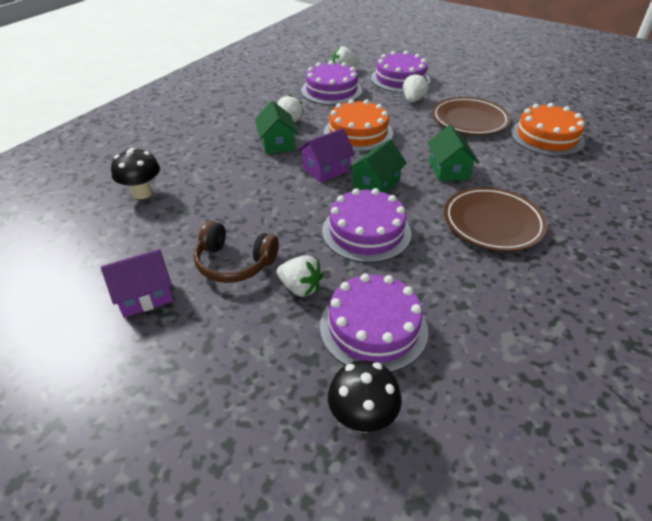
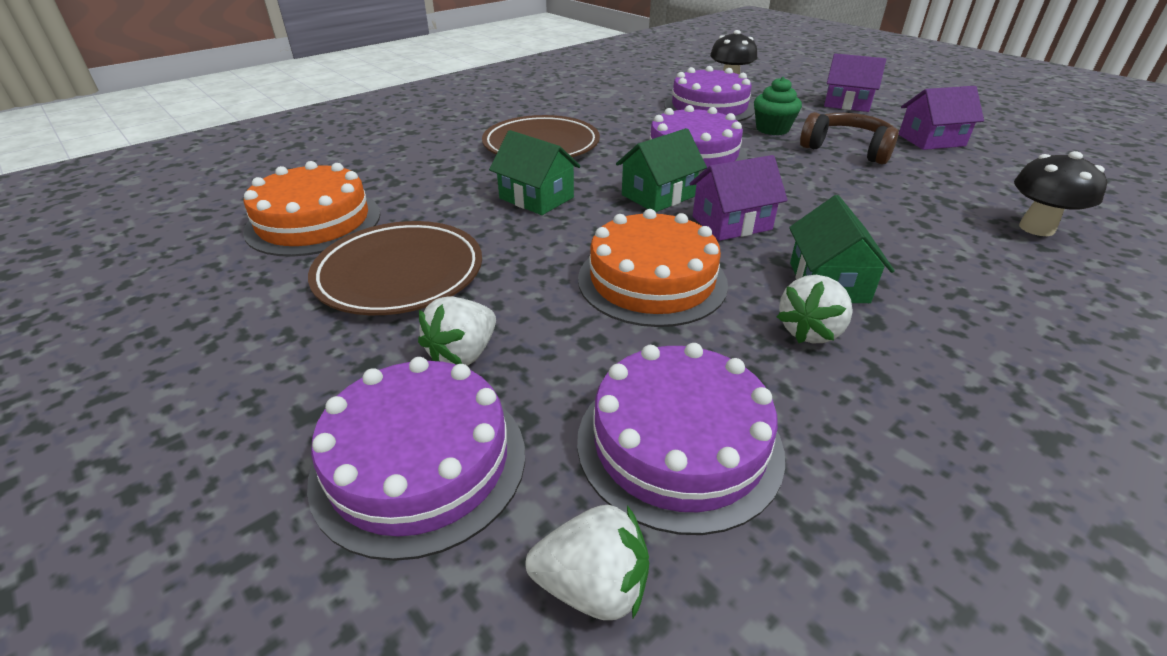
camera: 165 degrees left, 5 degrees down
white strawberry [277,255,323,297] -> green cupcake [754,77,802,135]
green house [428,125,479,181] -> green house turned 60 degrees counterclockwise [489,130,581,215]
none -> purple house [824,53,886,112]

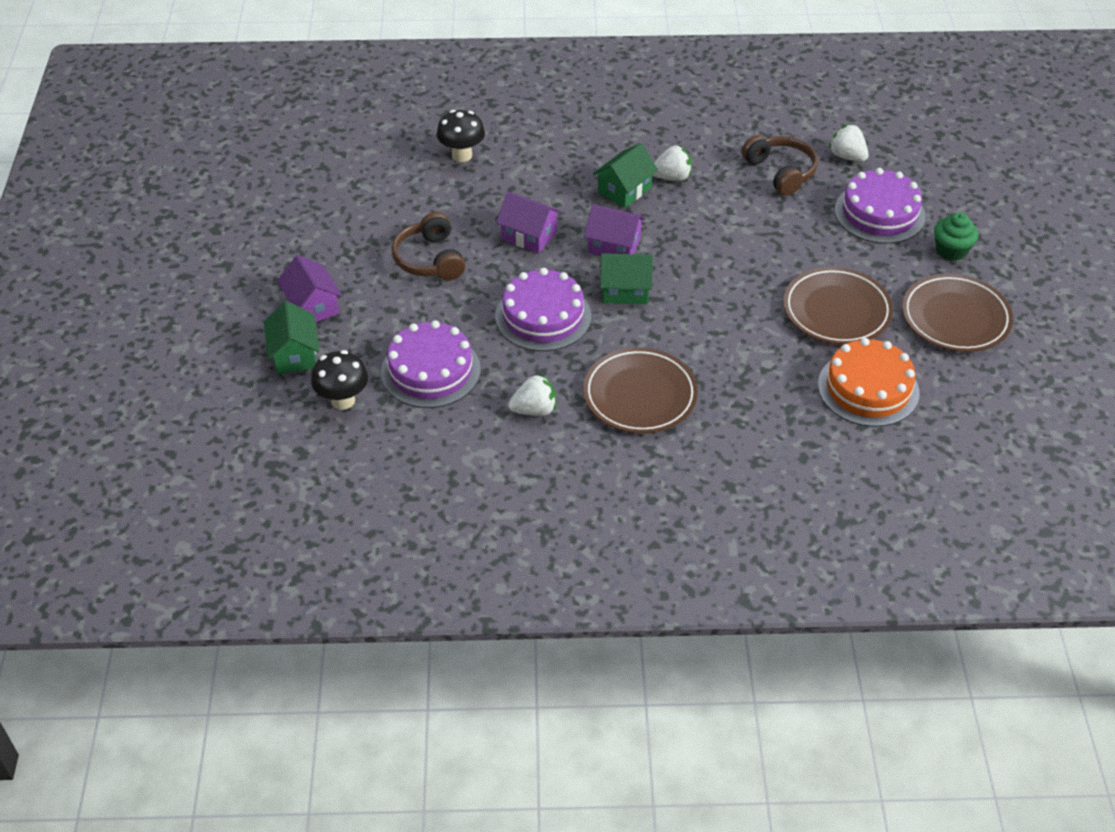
camera: 140 degrees left, 10 degrees up
white strawberry [418,297,496,366] -> white strawberry moved to [508,374,556,416]
green house [489,130,581,215] -> green house moved to [264,301,319,374]
purple cake [577,343,785,535] -> brown headphones [742,135,818,196]
orange cake [578,209,728,327] -> none
green cupcake [754,77,802,135] -> green cupcake moved to [934,212,978,261]
purple house [898,86,984,150] -> purple house moved to [496,192,562,253]
none -> brown plate [902,274,1013,352]

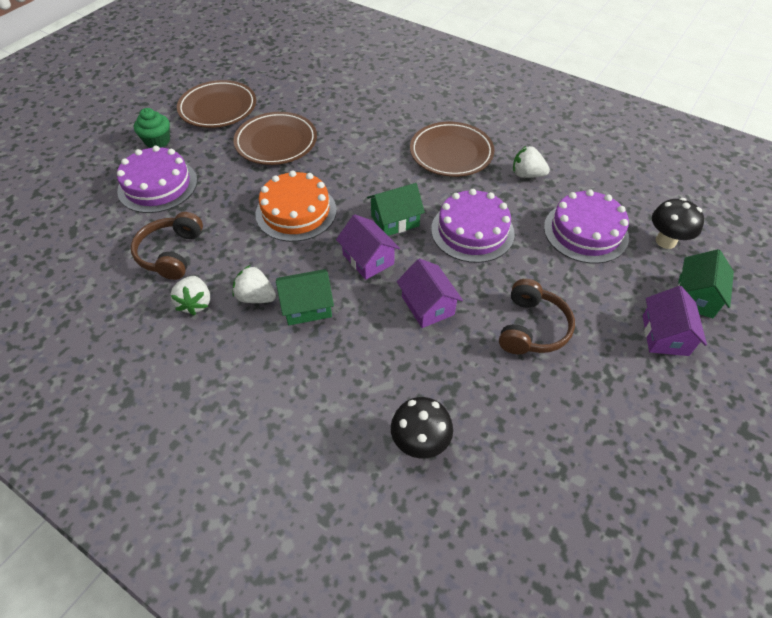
camera: 145 degrees left, 5 degrees up
green house [600,253,653,304] -> green house turned 60 degrees counterclockwise [367,183,425,236]
orange cake [818,338,919,427] -> orange cake moved to [255,170,337,242]
white strawberry [829,124,869,162] -> white strawberry moved to [170,276,210,315]

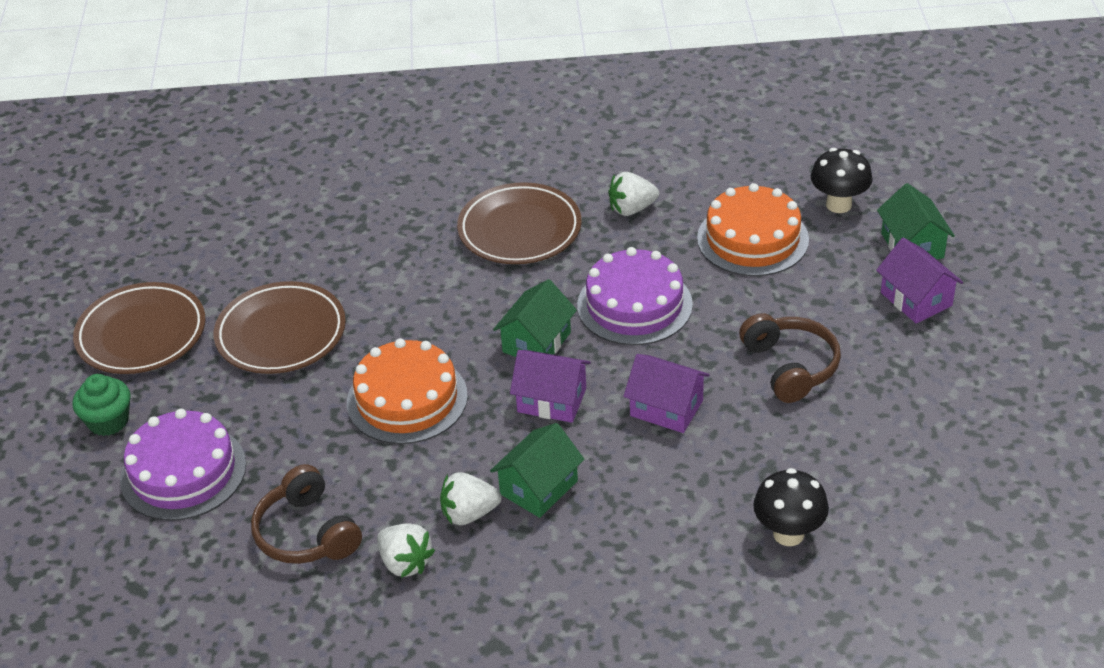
camera: 35 degrees left, 10 degrees down
purple cake [544,189,629,264] -> orange cake [697,183,809,276]

